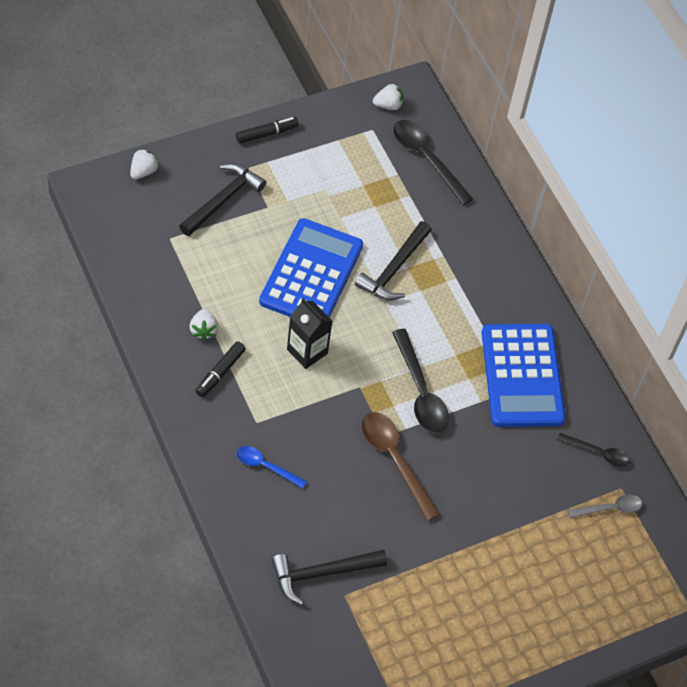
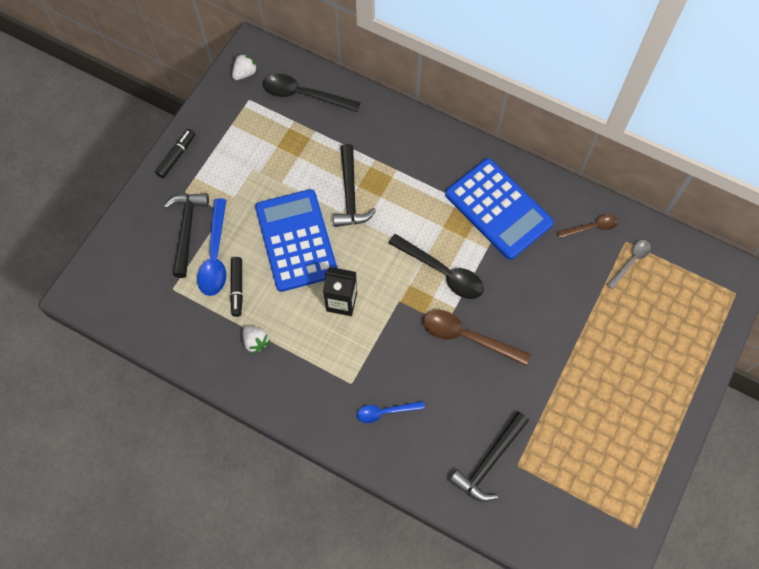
camera: 30 degrees left, 10 degrees up
white strawberry [130,148,160,179] -> none
black marker [196,341,246,397] -> black marker moved to [230,257,243,317]
black spoon [557,433,630,467] -> brown spoon [556,214,618,238]
none -> blue spoon [197,198,226,296]

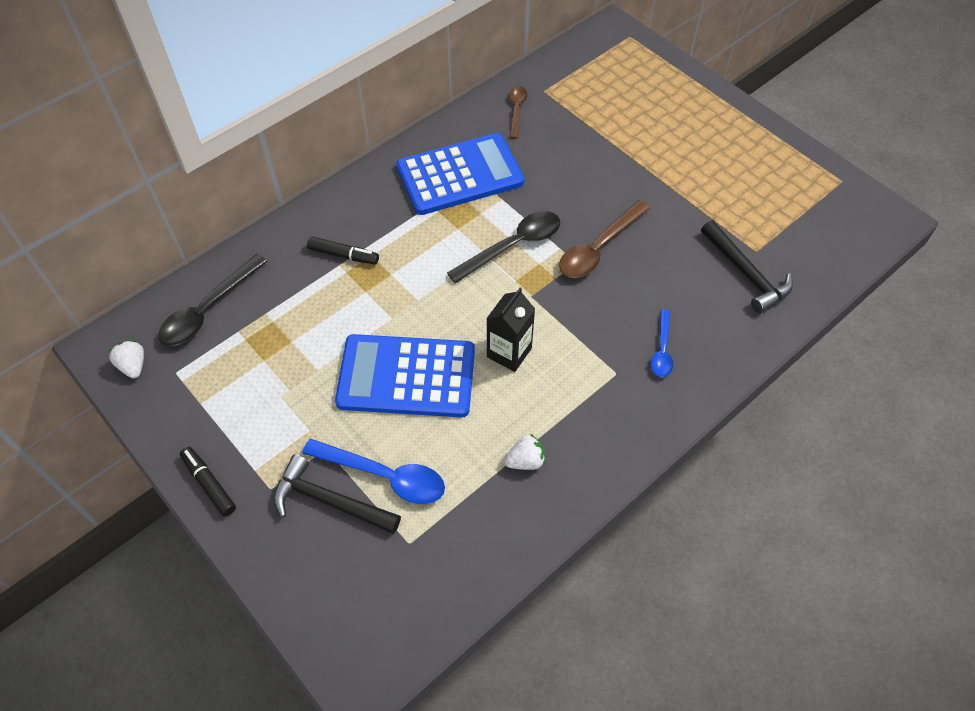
camera: 70 degrees left, 10 degrees down
black marker [230,257,243,317] -> black marker moved to [307,236,379,264]
black hammer [333,144,376,227] -> none
grey spoon [607,240,651,289] -> none

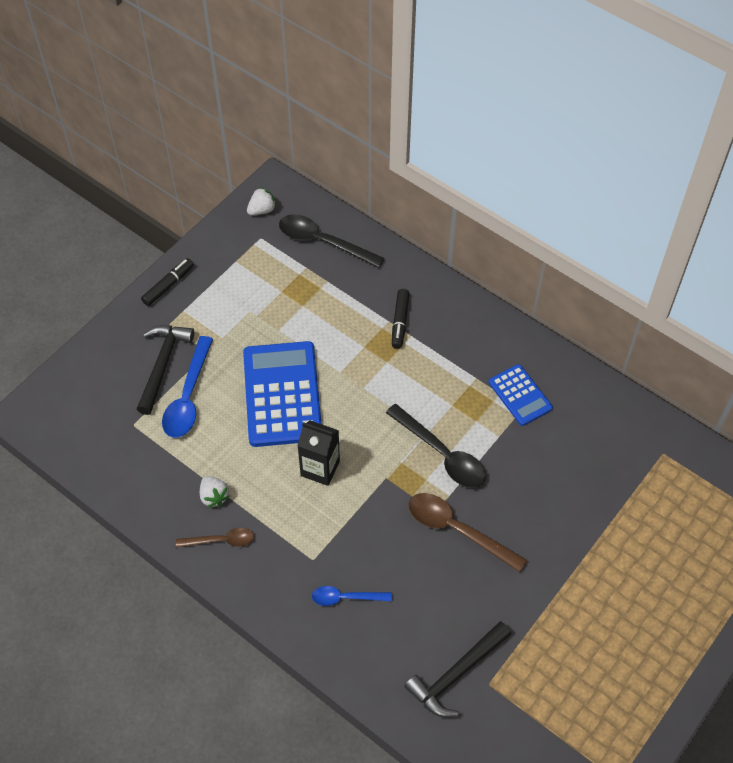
camera: 80 degrees right, 0 degrees up
blue calculator [396,133,524,215] -> blue calculator [489,364,553,426], size x0.54
brown spoon [509,86,527,139] -> brown spoon moved to [176,528,254,548]

